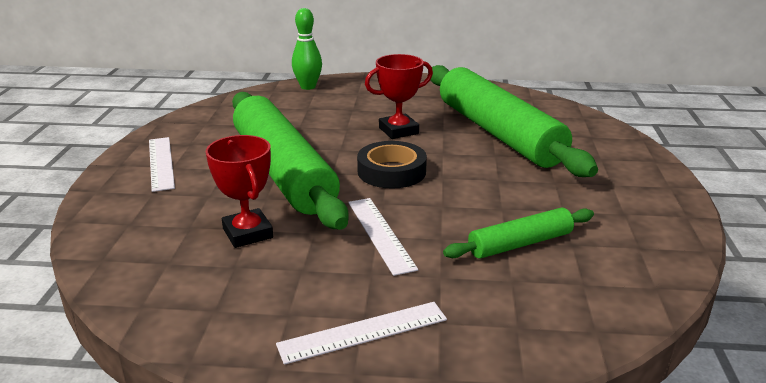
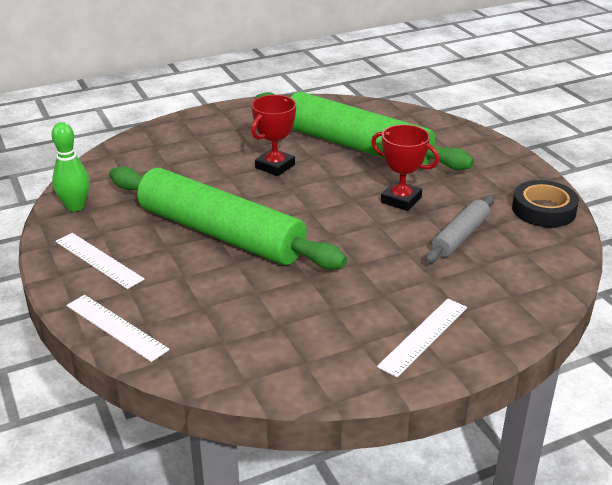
camera: 30 degrees left, 5 degrees up
red trophy [206,135,273,248] -> red trophy moved to [371,125,439,211]
green bowling pin [292,8,322,90] -> green bowling pin moved to [52,122,89,212]
white ruler [348,198,418,276] -> white ruler moved to [66,295,170,362]
black tape [357,141,427,188] -> black tape moved to [512,180,579,227]
green rolling pin [443,207,594,259] -> grey rolling pin [425,195,494,263]

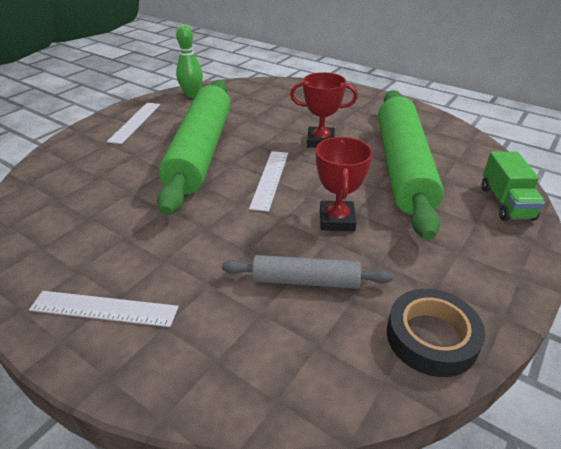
camera: 60 degrees right, 5 degrees up
white ruler [66,295,170,362] -> white ruler moved to [249,151,288,212]
none -> green truck [482,151,545,221]

